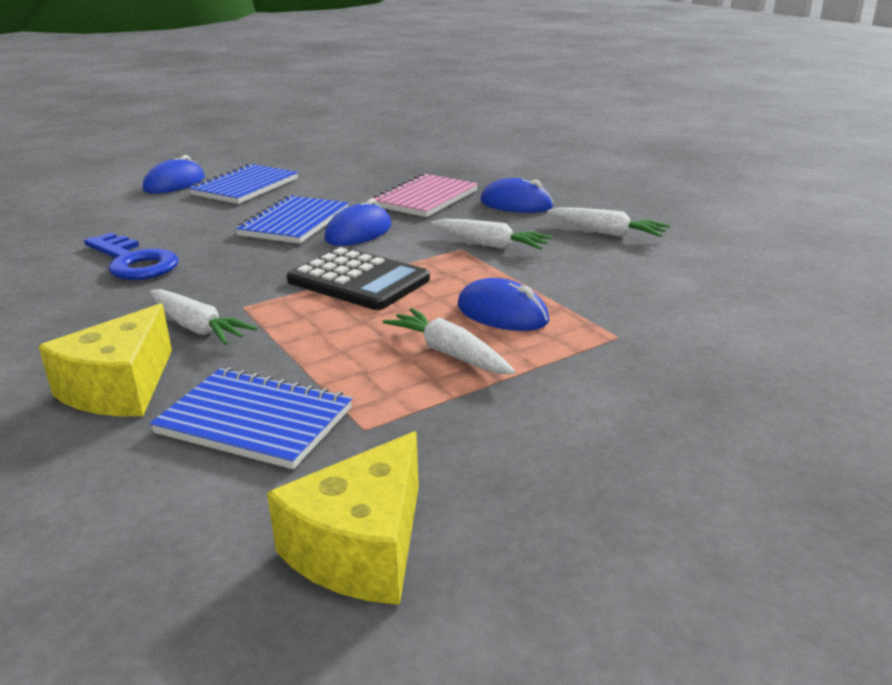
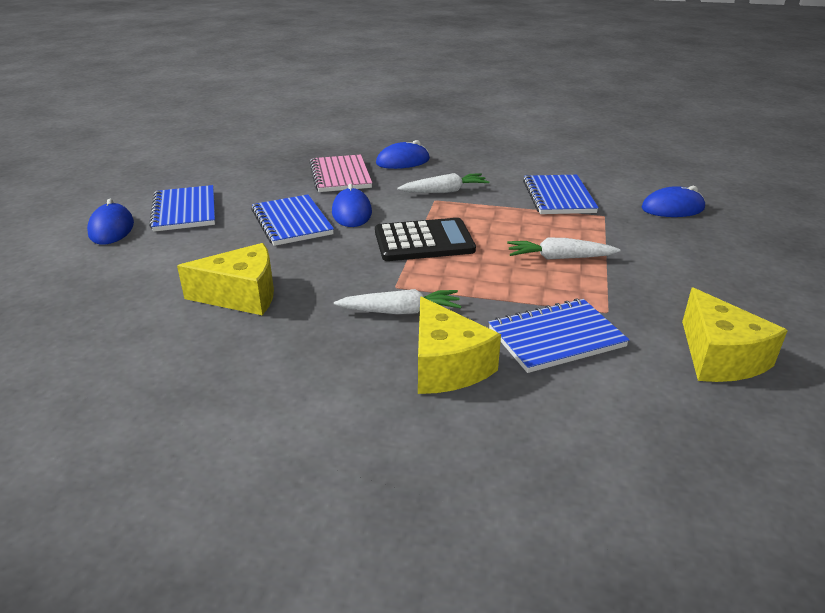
camera: 45 degrees left, 5 degrees up
blue key [84,233,179,280] -> yellow cheese [177,243,274,315]
blue mouse [458,278,549,331] -> blue mouse moved to [641,186,705,217]
white carrot [547,207,670,237] -> none
none -> blue notebook [523,175,599,214]

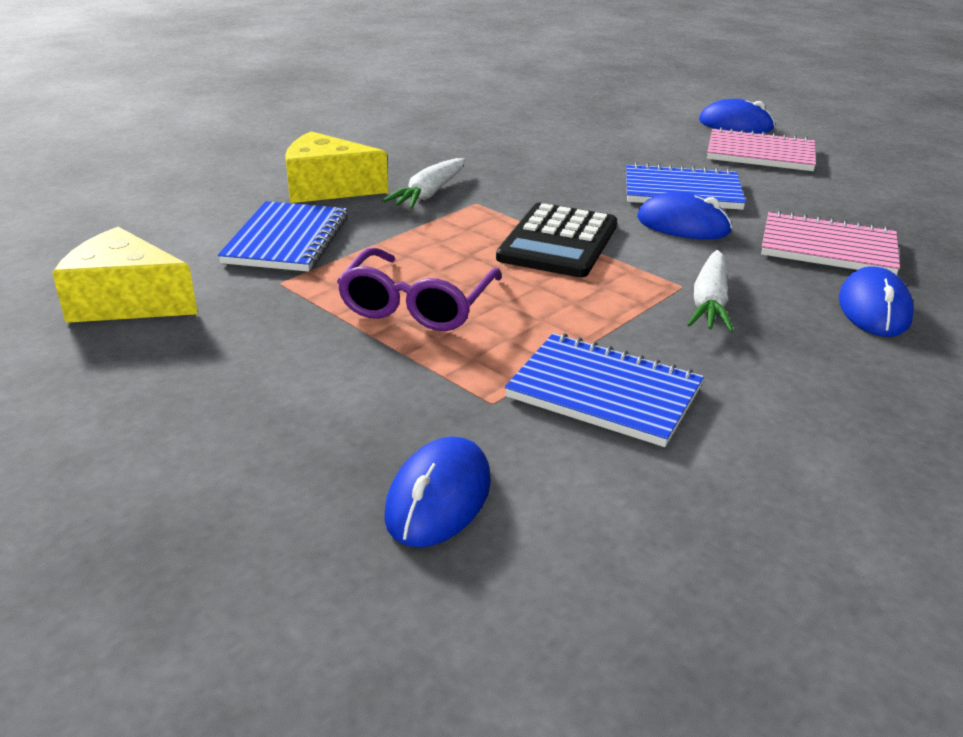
camera: 120 degrees right, 0 degrees up
blue notebook [149,185,215,232] -> pink notebook [707,127,816,171]
yellow cheese [177,243,274,315] -> none
white carrot [507,238,621,260] -> purple glasses [337,248,502,331]

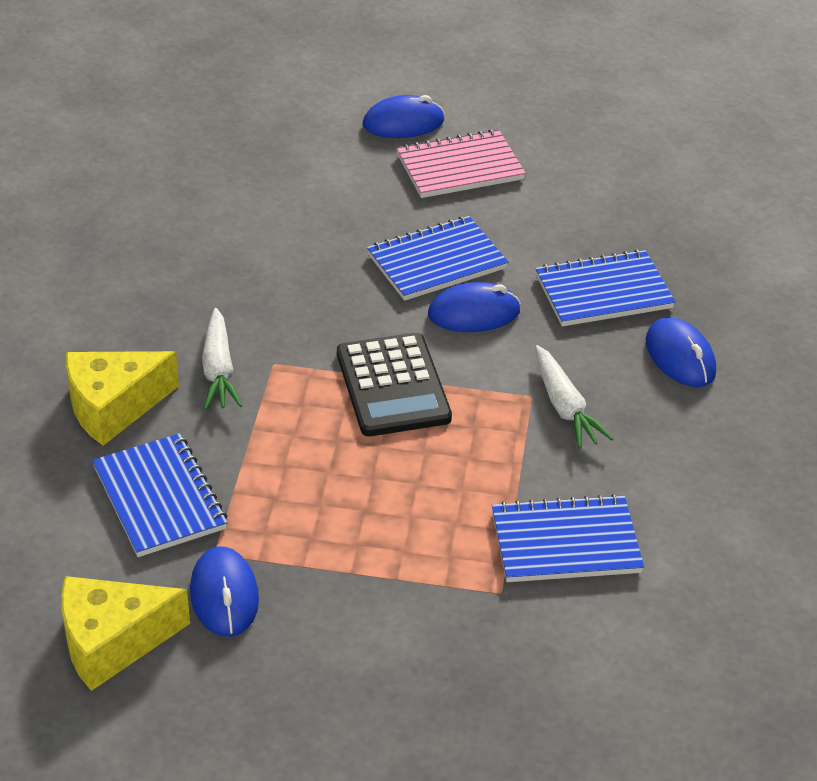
camera: 35 degrees left, 10 degrees up
purple glasses [337,248,502,331] -> none
blue mouse [384,436,491,548] -> blue mouse moved to [190,546,259,637]
pink notebook [761,210,900,275] -> blue notebook [535,250,675,327]

